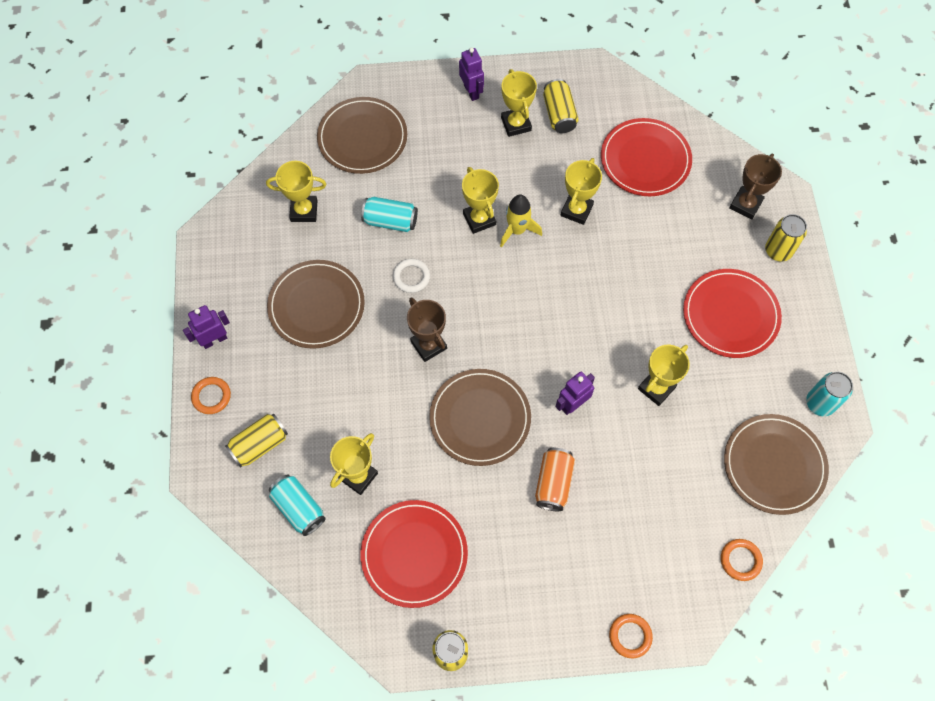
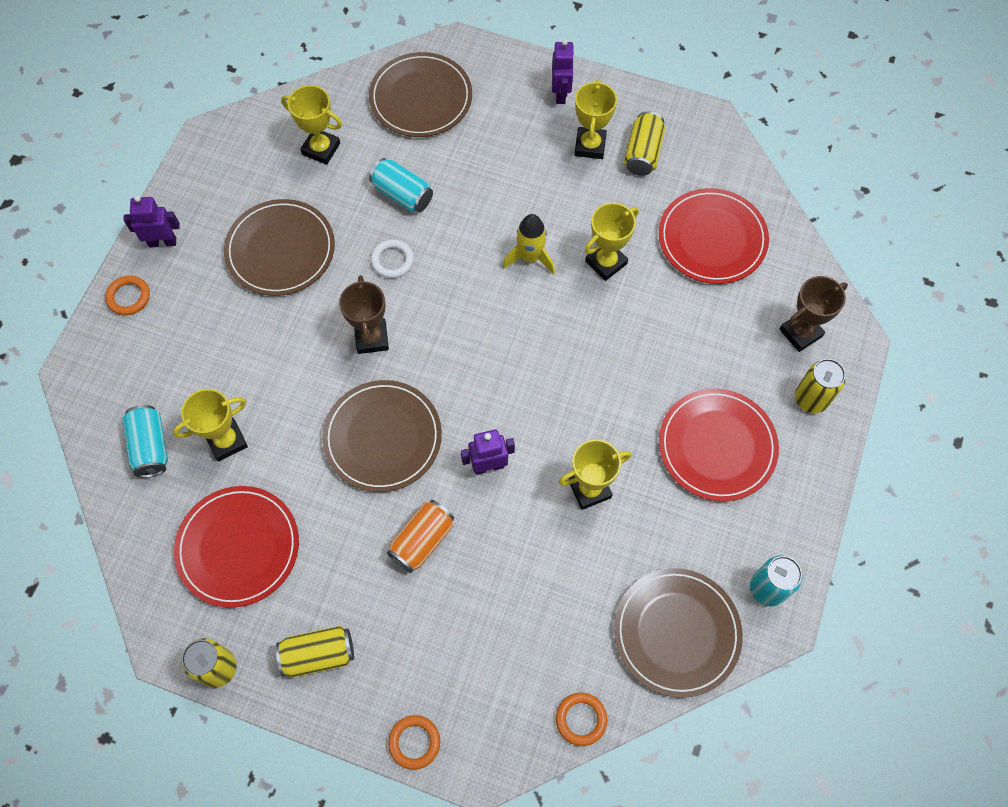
camera: 25 degrees right, 0 degrees up
yellow can [225,414,288,468] -> yellow can moved to [276,626,354,677]
yellow trophy [462,167,499,234] -> none

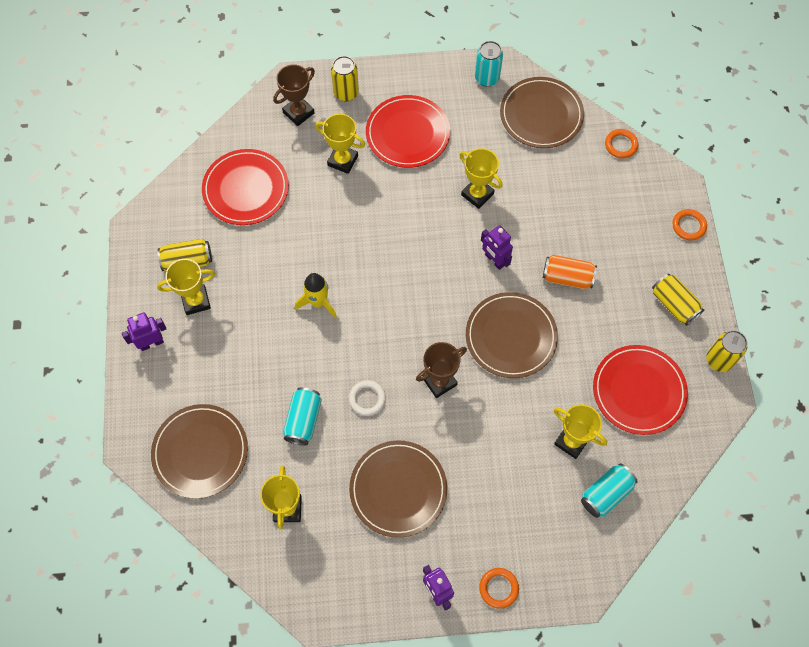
camera: 115 degrees left, 0 degrees up
yellow trophy [585,203,639,281] -> yellow trophy moved to [315,114,365,174]
brown trophy [780,276,848,352] -> brown trophy turned 75 degrees counterclockwise [273,64,315,126]

